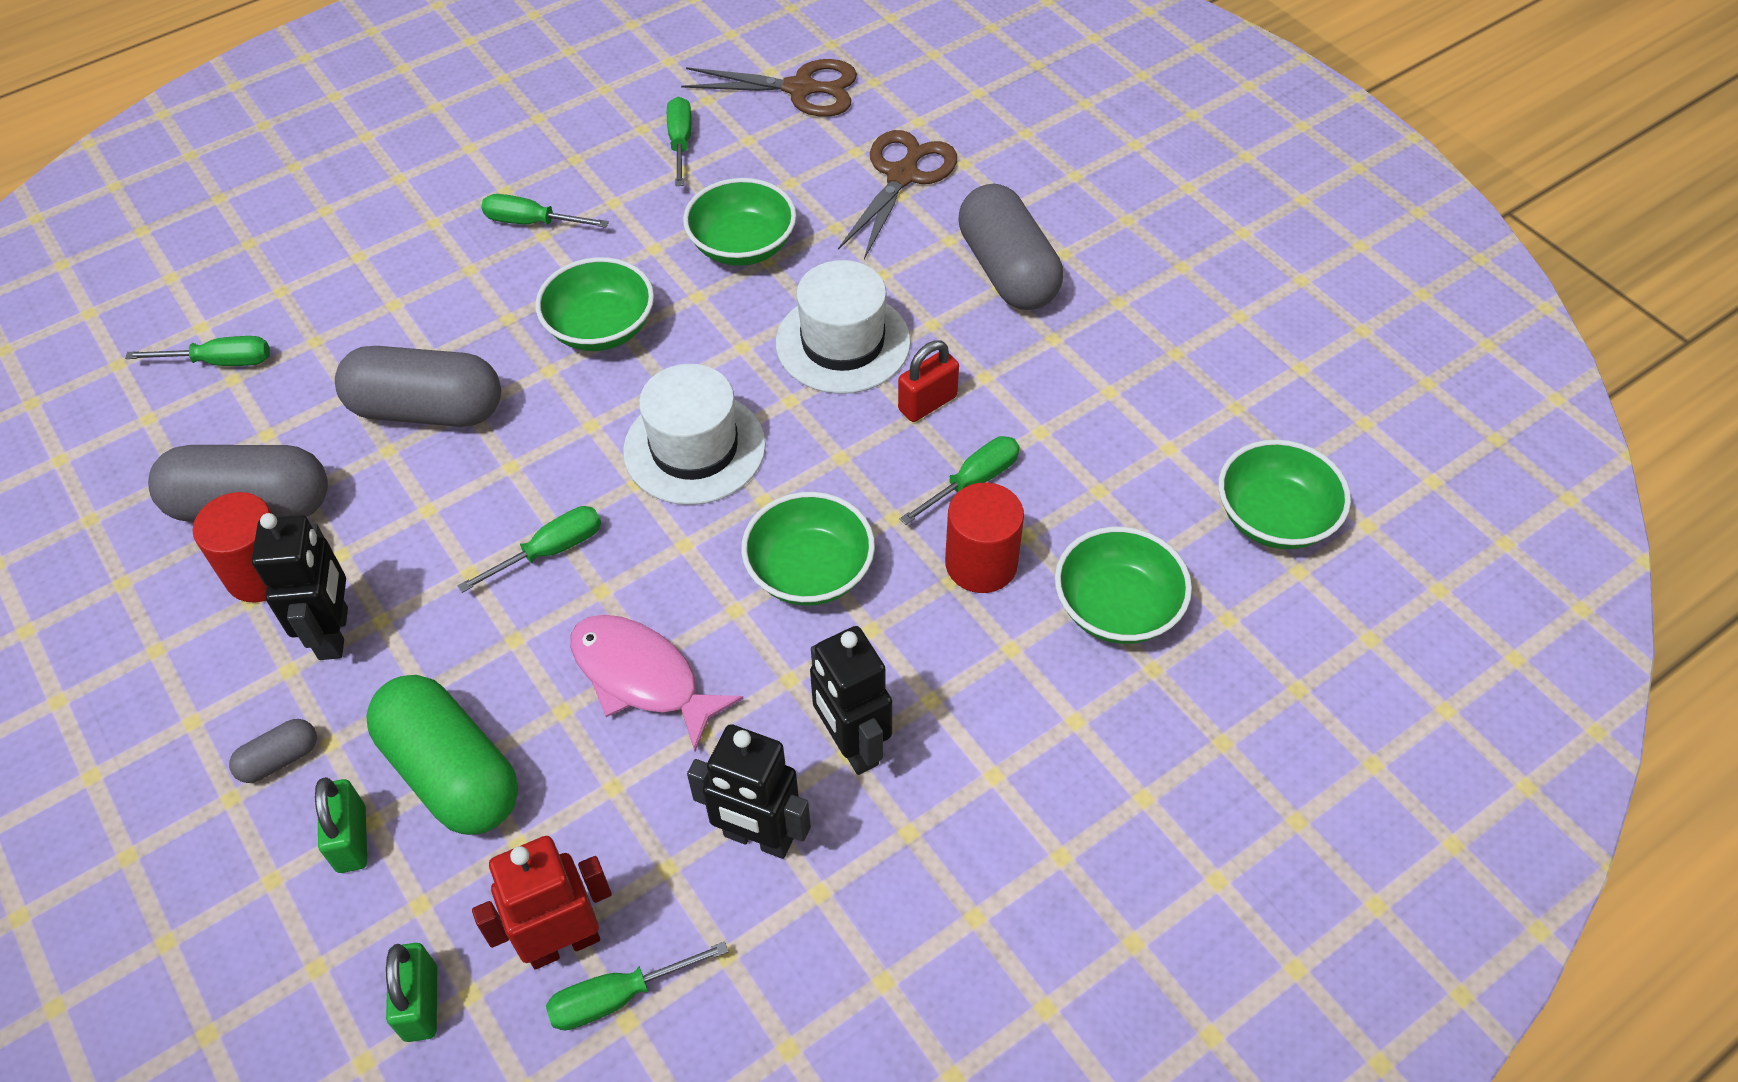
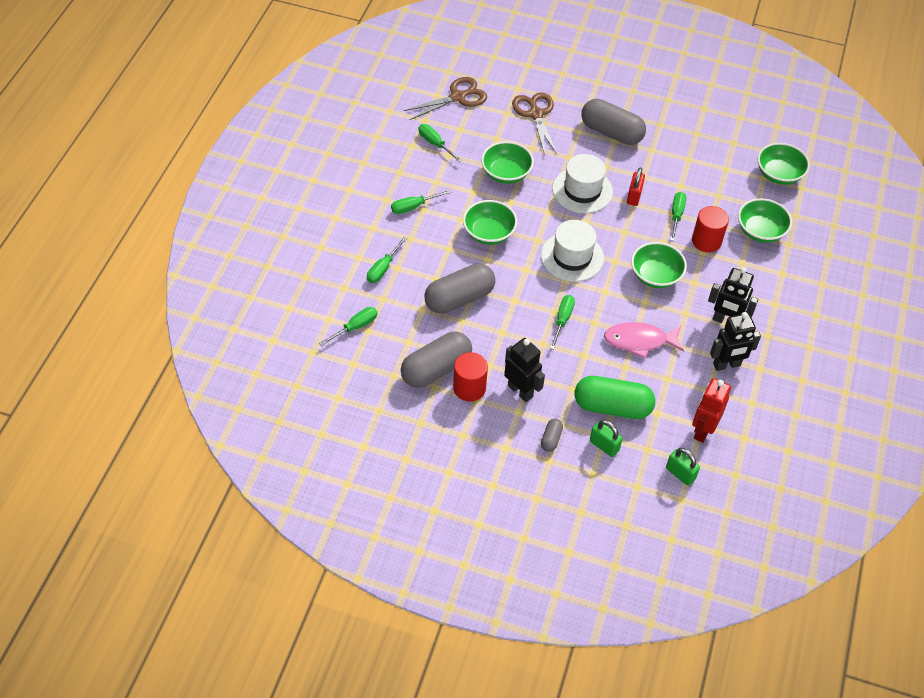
camera: 40 degrees left, 0 degrees up
green screwdriver [546,941,728,1030] -> green screwdriver moved to [367,237,407,283]

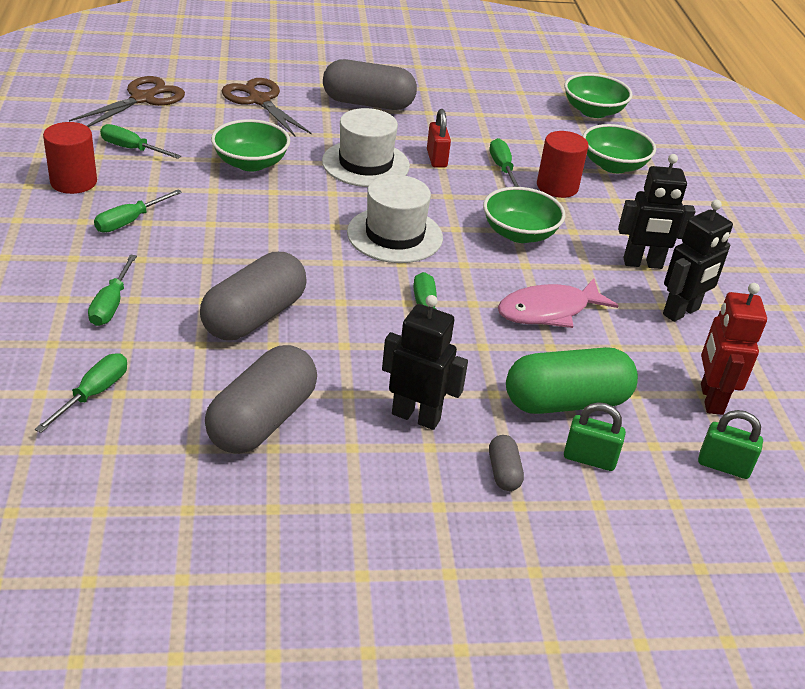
camera: 25 degrees left, 15 degrees down
red cylinder [453,352,488,402] -> red cylinder moved to [43,122,97,194]
green bowl [463,200,517,245] -> none

